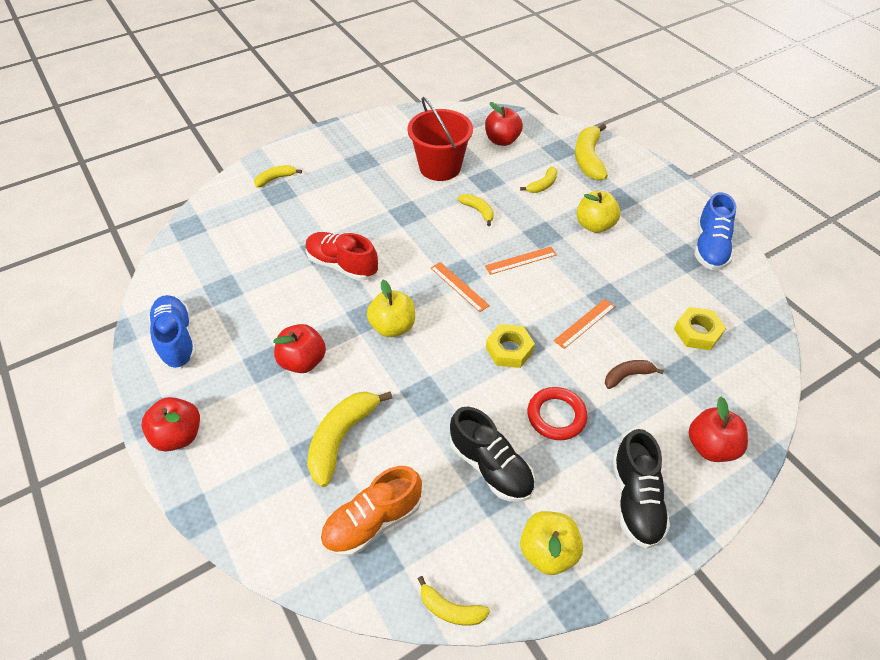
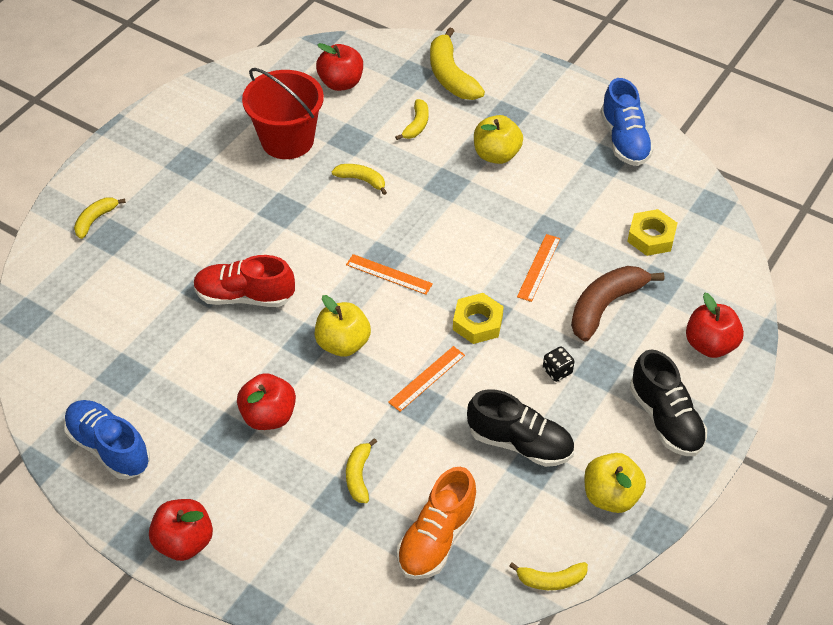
camera: 25 degrees left, 0 degrees up
yellow banana [307,391,392,487] -> yellow banana [346,438,377,503], size x0.56
orange ruler [485,246,557,275] -> orange ruler moved to [388,346,465,412]
red ring [527,387,588,440] -> black dice [543,346,575,382]
brown banana [605,360,664,389] -> brown banana [571,266,664,342], size x1.79

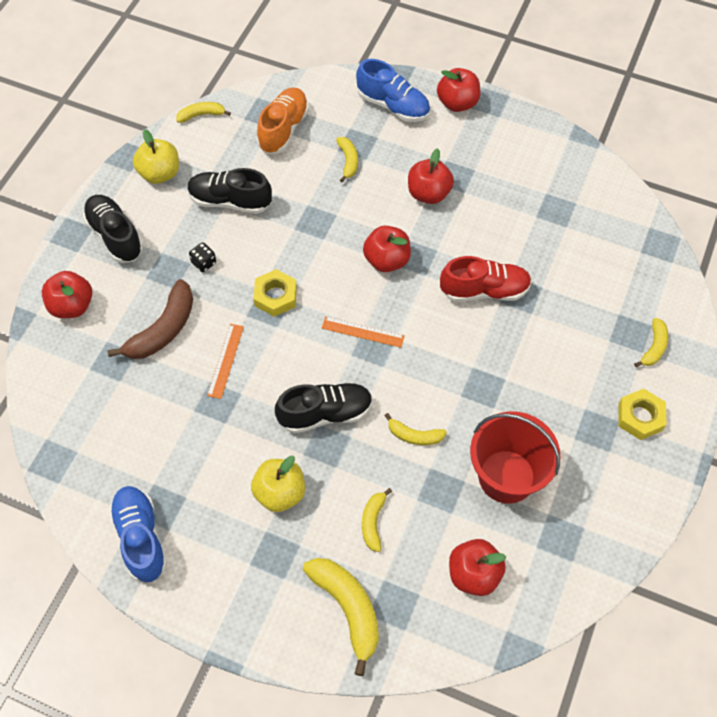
camera: 170 degrees right, 10 degrees up
blue shoe [64,400,150,480] -> blue shoe moved to [356,59,430,122]
yellow apple [315,295,371,357] -> red apple [363,226,411,272]
orange ruler [388,346,465,412] -> none
yellow nut [627,209,678,256] -> yellow nut moved to [618,388,666,440]
none -> black shoe [275,382,373,434]

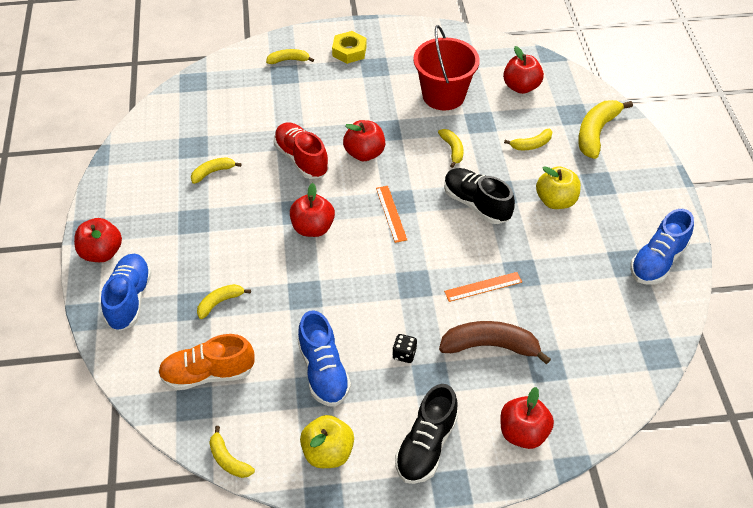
camera: 120 degrees left, 10 degrees down
black shoe [187,168,272,214] -> blue shoe [298,310,351,407]
yellow nut [253,269,297,317] -> none
red apple [408,148,454,204] -> red apple moved to [343,120,385,161]
none -> yellow banana [191,157,241,184]

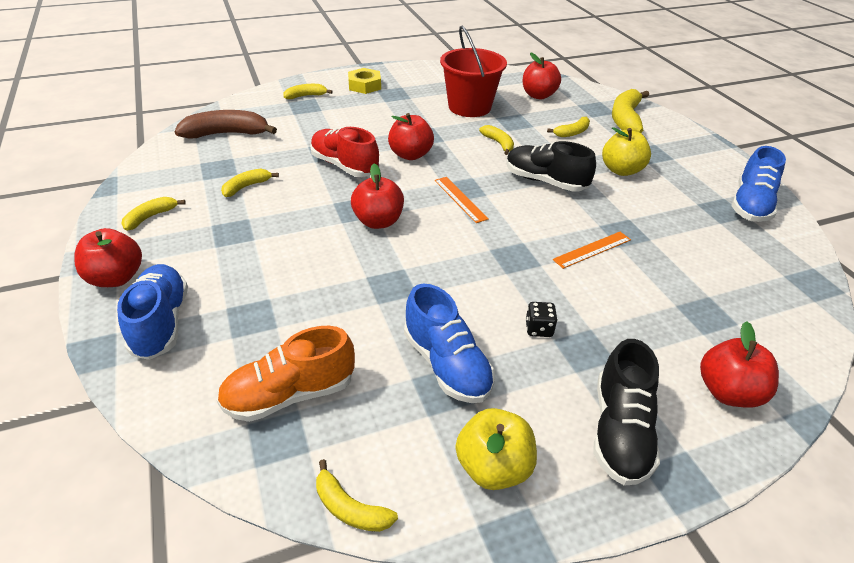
camera: 15 degrees left, 10 degrees down
yellow banana [197,284,251,319] -> yellow banana moved to [121,197,186,231]
brown banana [439,321,551,365] -> brown banana moved to [175,110,277,138]

